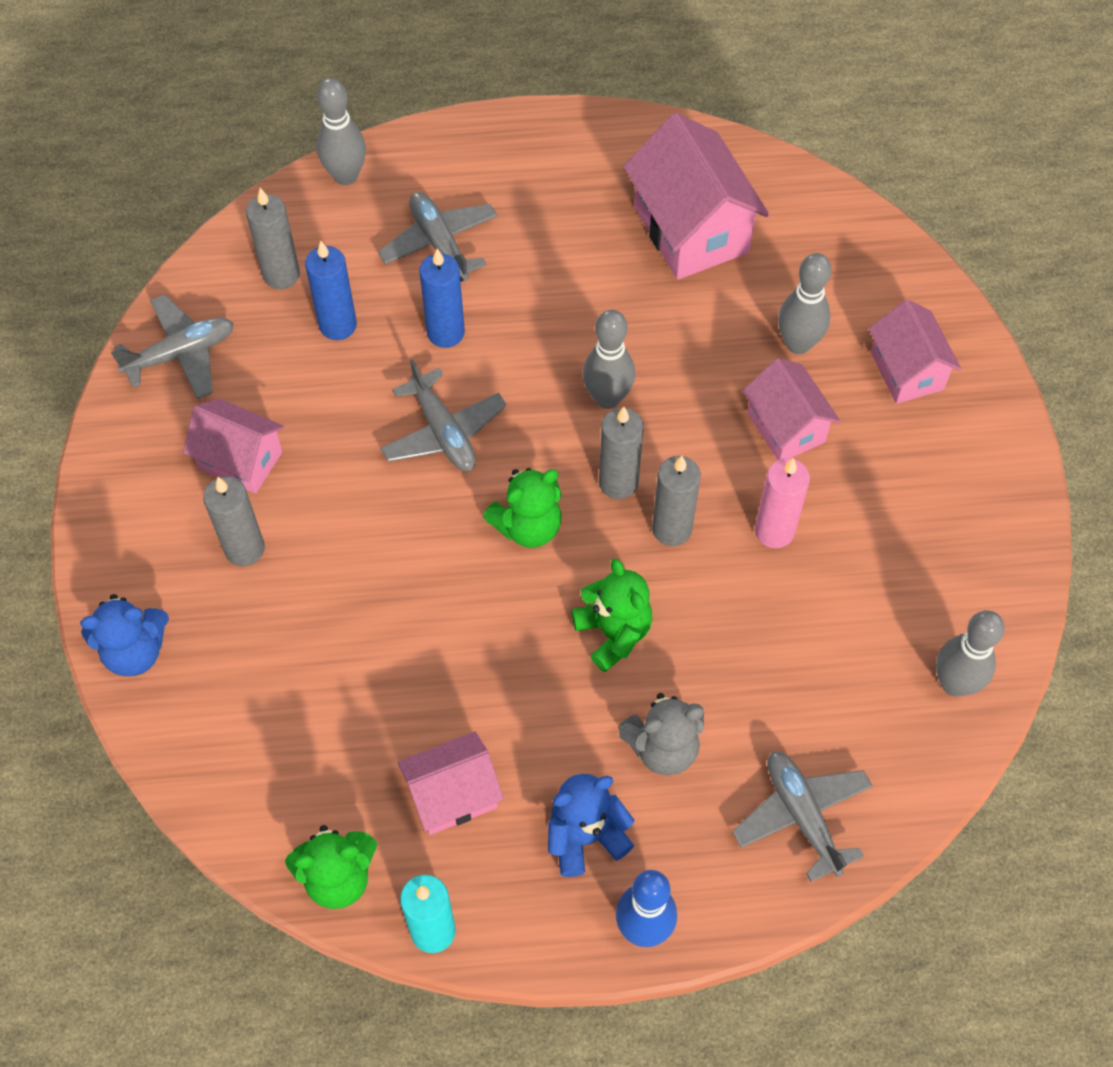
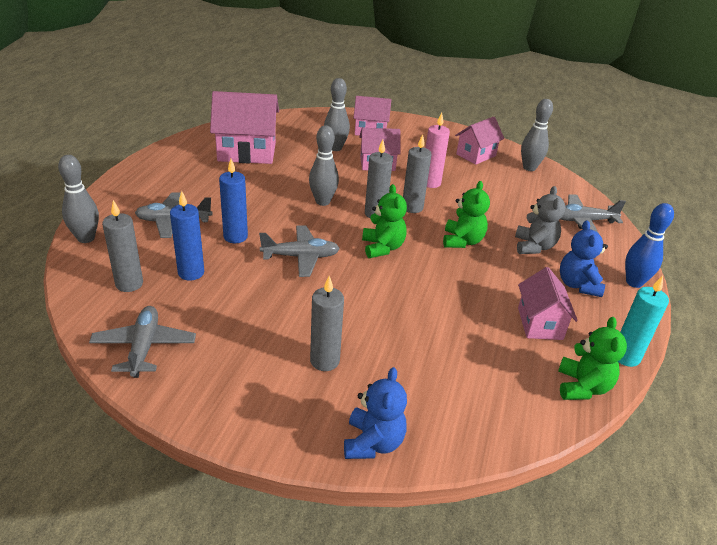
camera: 70 degrees left, 25 degrees down
pink house [183,398,284,494] -> pink house moved to [455,117,504,165]
green teddy bear [572,558,652,672] -> green teddy bear turned 105 degrees clockwise [443,181,490,248]

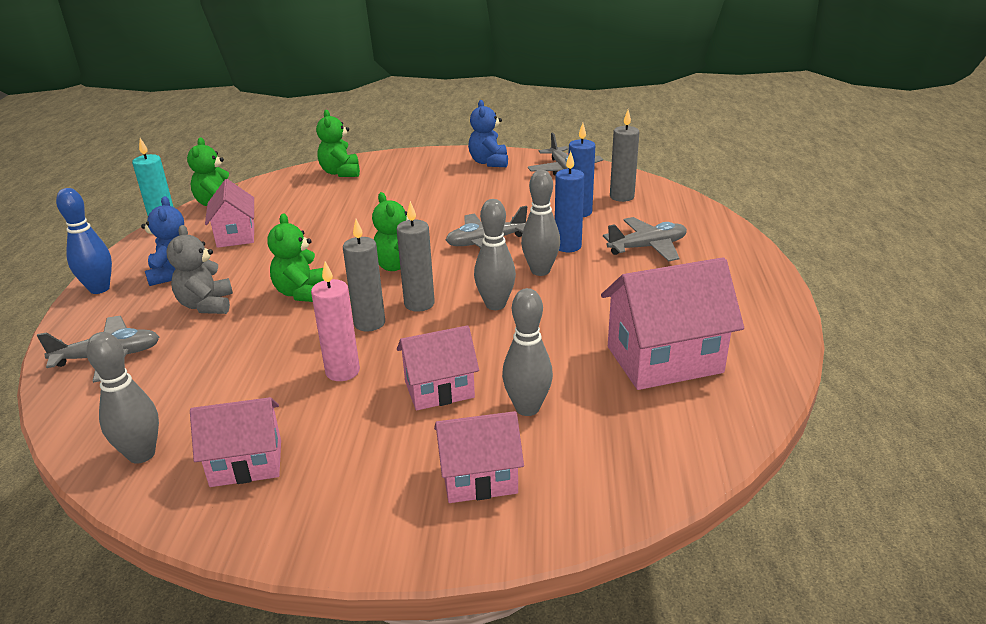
camera: 170 degrees right, 5 degrees down
grey bowling pin [58,155,99,243] -> grey bowling pin moved to [521,170,560,276]
grey candle [310,276,344,371] -> none
blue teddy bear [344,367,407,459] -> blue teddy bear moved to [468,100,508,167]
pink house [455,117,504,165] -> pink house turned 45 degrees clockwise [190,397,281,487]
none -> green teddy bear [316,110,360,177]

